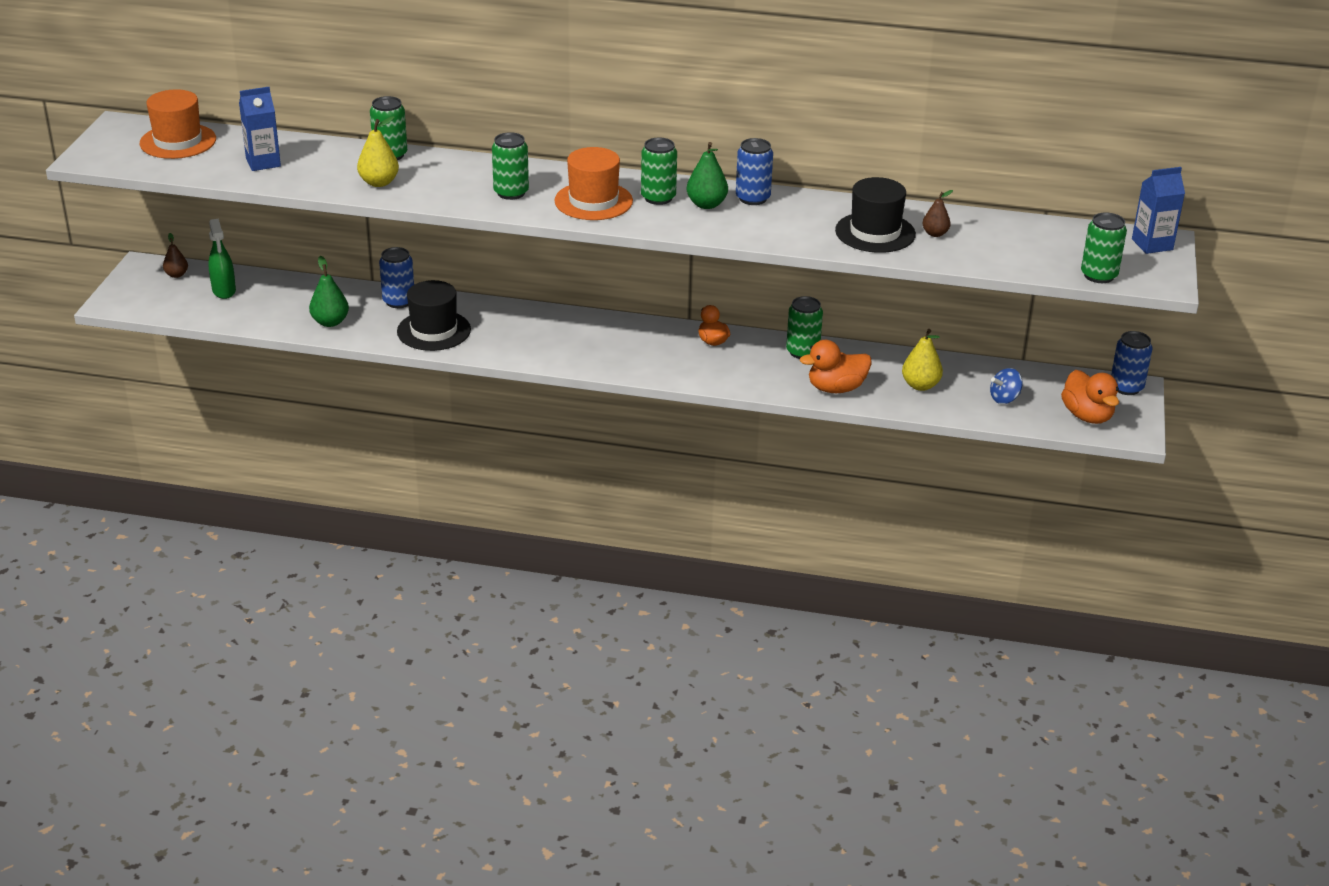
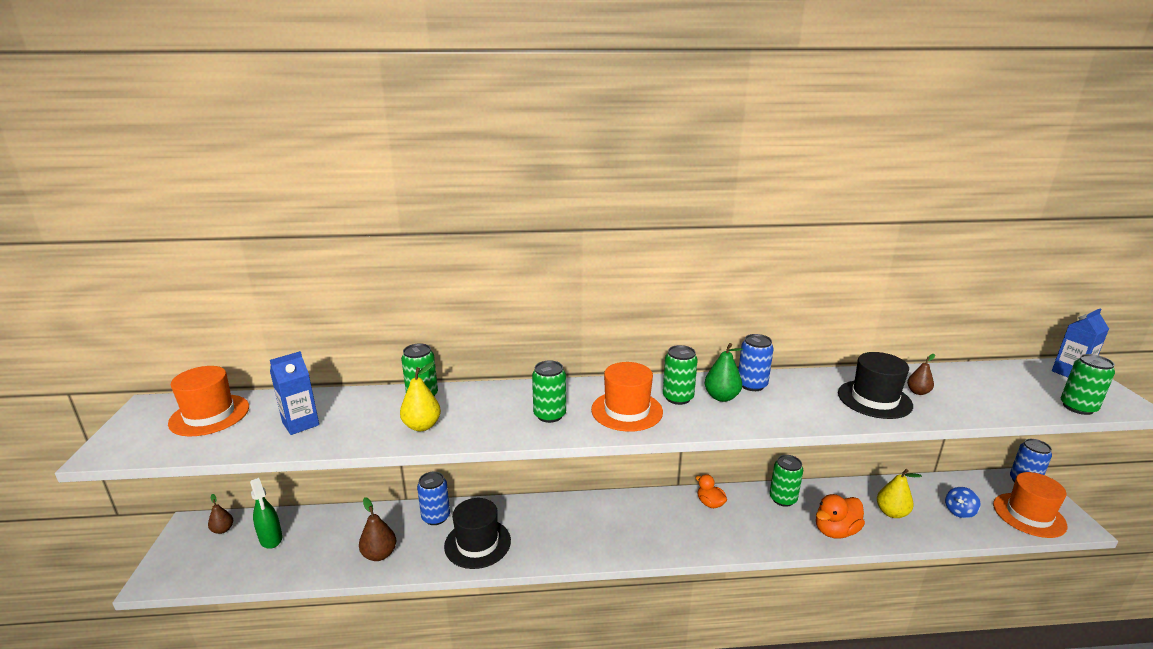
camera: 15 degrees left, 10 degrees down
green pear [309,256,349,327] -> brown pear [359,497,396,561]
orange duck [1061,370,1119,424] -> orange hat [993,472,1067,538]

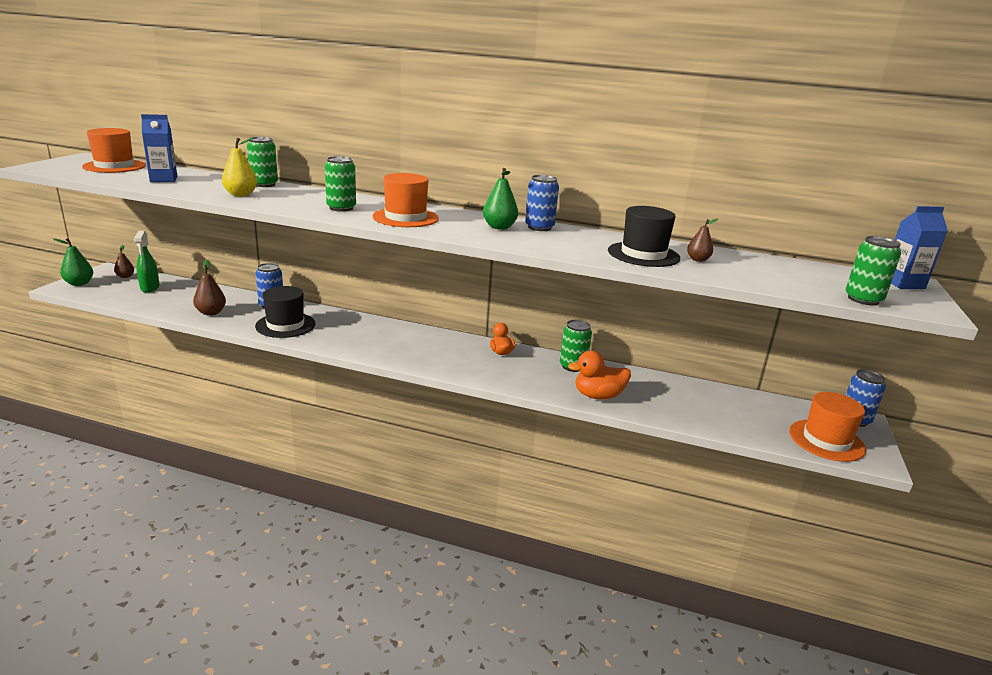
camera: 20 degrees right, 0 degrees up
green can [663,345,698,405] -> none
yellow pear [877,469,922,518] -> none
blue spinning top [945,487,981,518] -> none
none -> green pear [53,238,93,286]

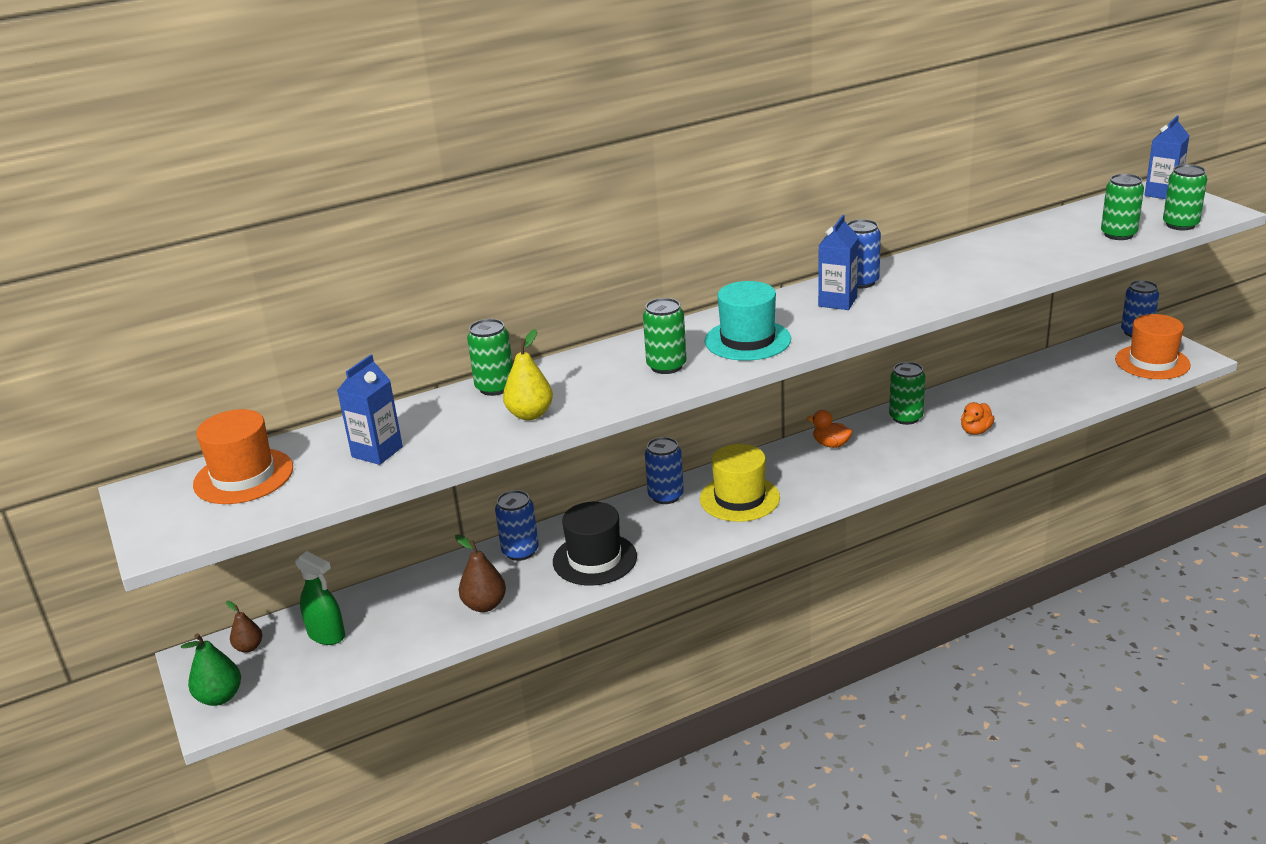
camera: 40 degrees left, 5 degrees up
orange hat [372,173,439,227] -> turquoise hat [705,281,791,361]
green pear [483,168,518,230] -> blue carton [818,215,859,310]
orange duck [568,351,631,400] -> orange duck [961,402,995,435], size x0.64
black hat [608,206,680,267] -> none
brown pear [687,219,718,262] -> none
none -> blue can [645,437,684,504]
none -> yellow hat [700,444,780,522]
none -> green can [1101,174,1144,240]

